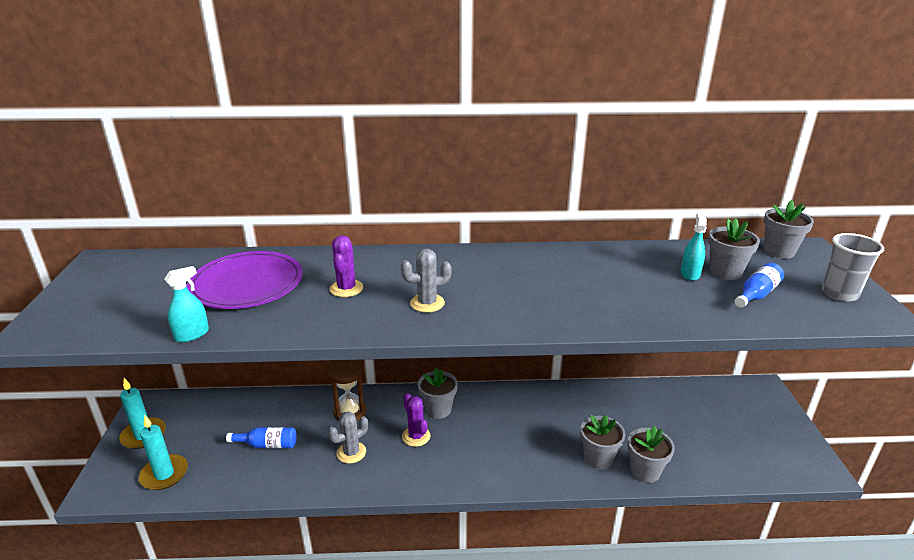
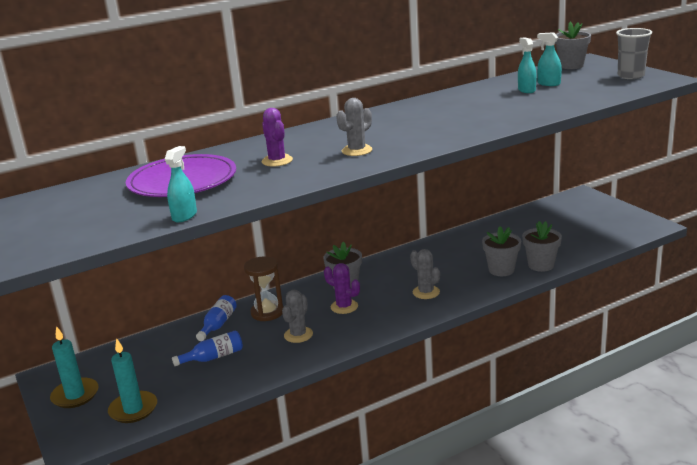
camera: 25 degrees left, 5 degrees down
grey flower pot [708,218,760,280] -> turquoise spray bottle [537,32,562,86]
blue bottle [735,263,784,308] -> blue bottle moved to [196,295,237,341]
none -> grey cactus [410,249,440,299]

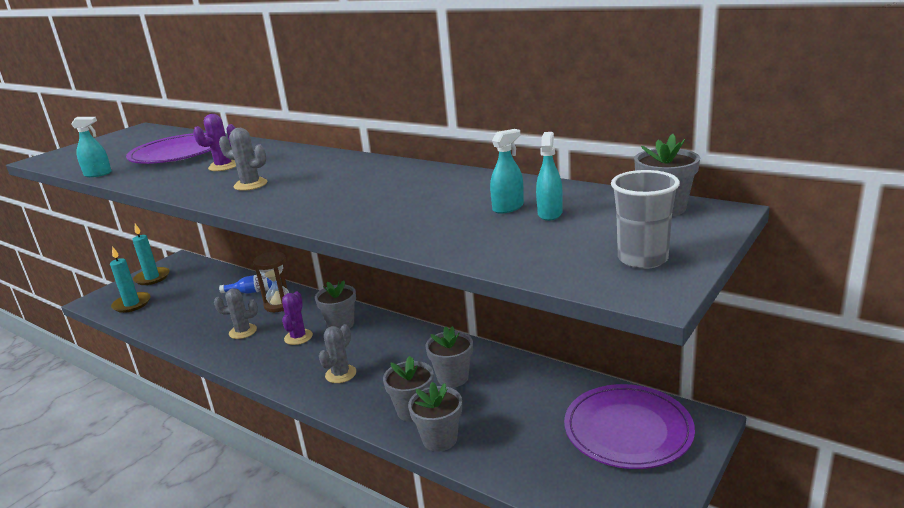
camera: 65 degrees right, 0 degrees up
blue bottle [172,331,243,366] -> none
none -> grey flower pot [425,326,473,387]
none -> purple plate [564,384,695,469]

